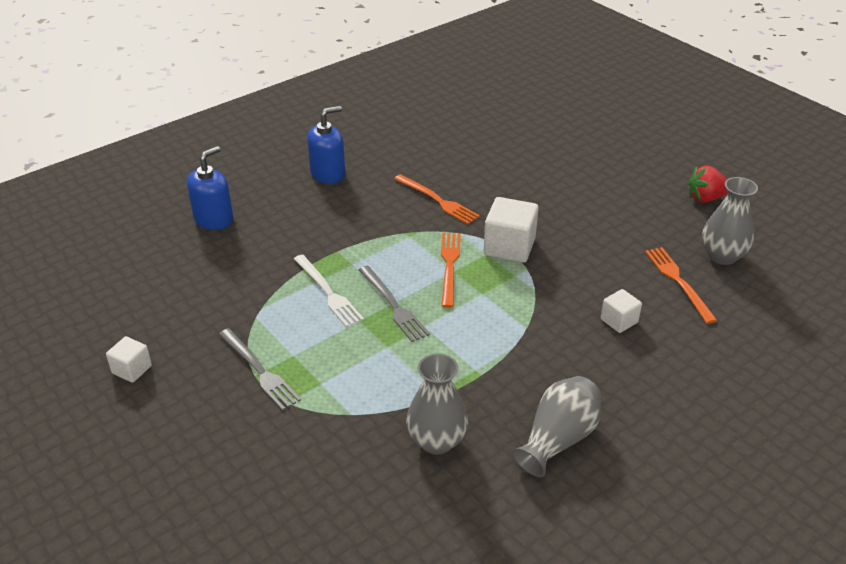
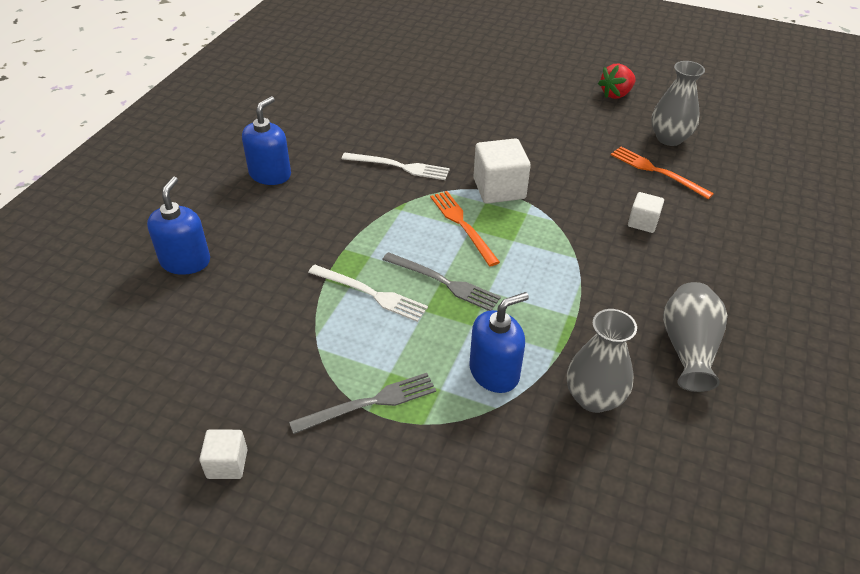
camera: 30 degrees left, 5 degrees up
grey fork [219,328,301,411] -> grey fork turned 45 degrees counterclockwise [289,373,436,434]
orange fork [394,174,480,224] -> white fork [342,153,450,180]
none -> blue soap dispenser [469,292,529,393]

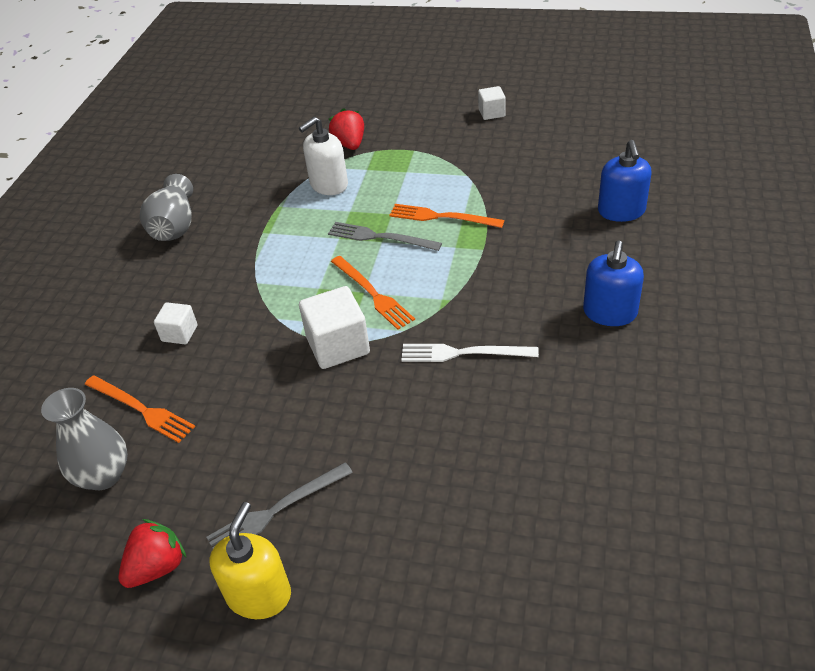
camera: 175 degrees right, 0 degrees up
grey fork [289,373,436,434] -> grey fork moved to [206,462,353,548]
white fork [308,264,428,322] -> orange fork [389,204,504,228]
blue soap dispenser [469,292,529,393] -> white soap dispenser [299,117,348,195]
grey vase [567,309,637,413] -> none
none -> yellow soap dispenser [210,502,291,619]
none -> red strawberry [329,108,364,150]

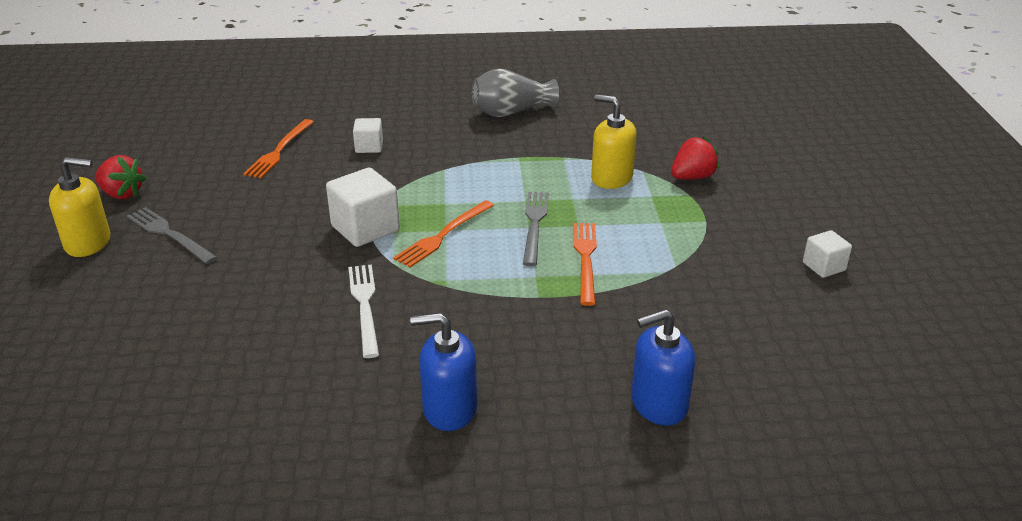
camera: 70 degrees right, 10 degrees down
grey vase [41,388,128,490] -> none
white soap dispenser [299,117,348,195] -> yellow soap dispenser [591,95,637,189]

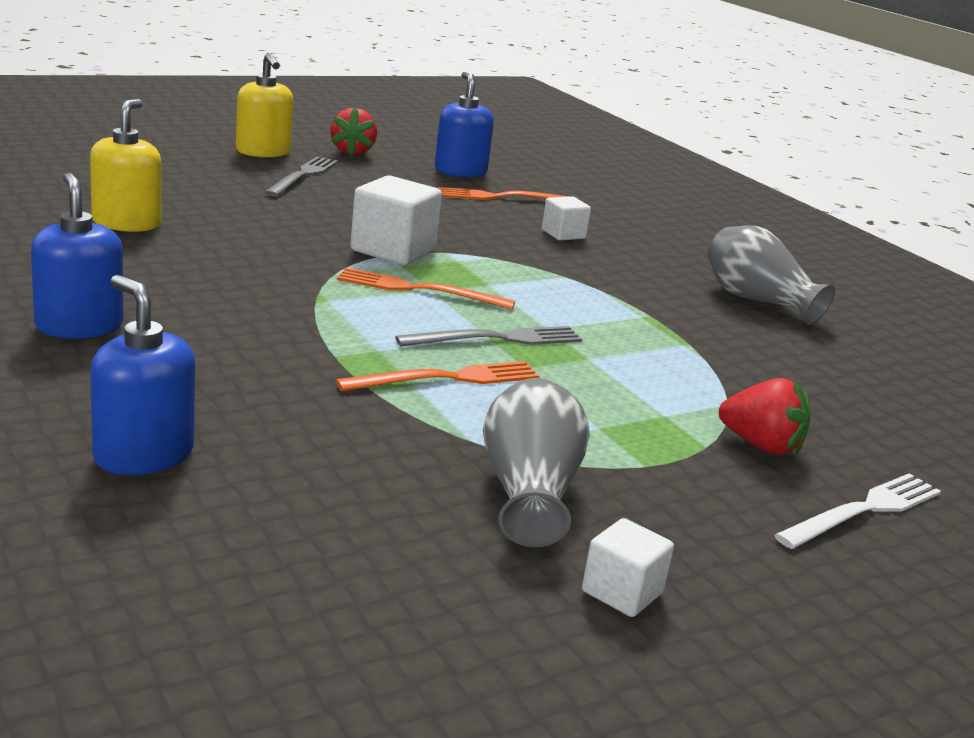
camera: 60 degrees right, 10 degrees down
white fork [348,264,379,358] -> white fork moved to [774,473,941,549]
yellow soap dispenser [591,95,637,189] -> yellow soap dispenser moved to [90,99,162,232]
none -> blue soap dispenser [435,72,494,177]
none -> grey vase [483,378,590,547]

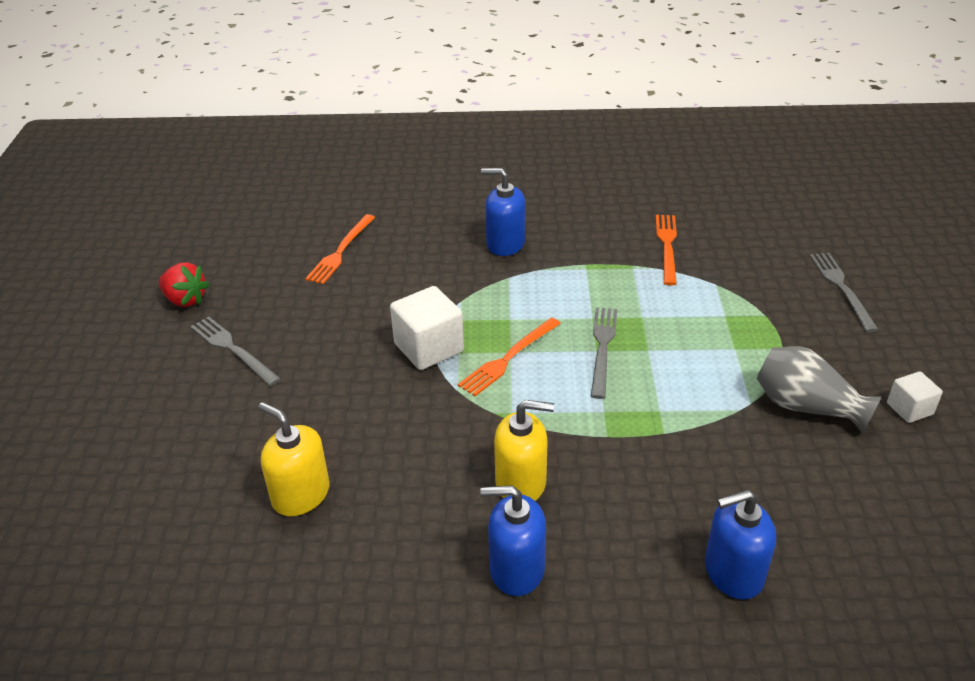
camera: 55 degrees left, 15 degrees up
yellow soap dispenser [236,53,293,158] -> yellow soap dispenser moved to [494,400,554,501]
orange fork [336,361,539,391] -> orange fork moved to [656,215,677,286]
blue soap dispenser [435,72,494,177] -> blue soap dispenser moved to [481,168,525,256]
white cube [542,196,591,241] -> none
grey vase [707,225,835,325] -> none
red strawberry [719,378,810,455] -> none
white fork [774,473,941,549] -> grey fork [810,253,879,332]

